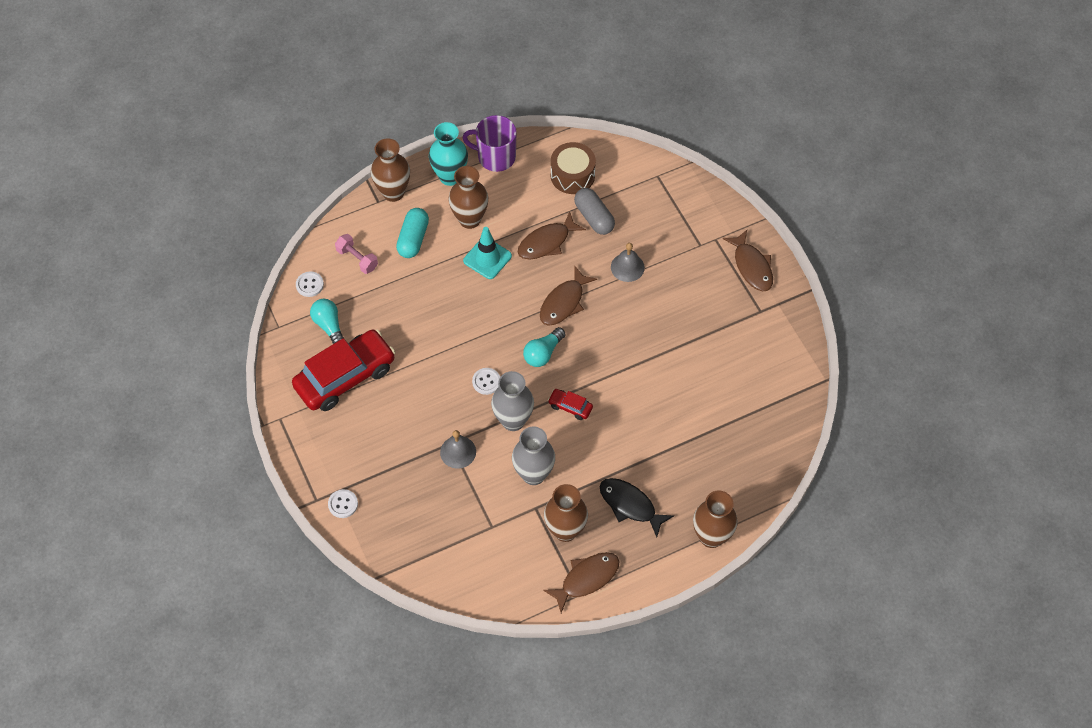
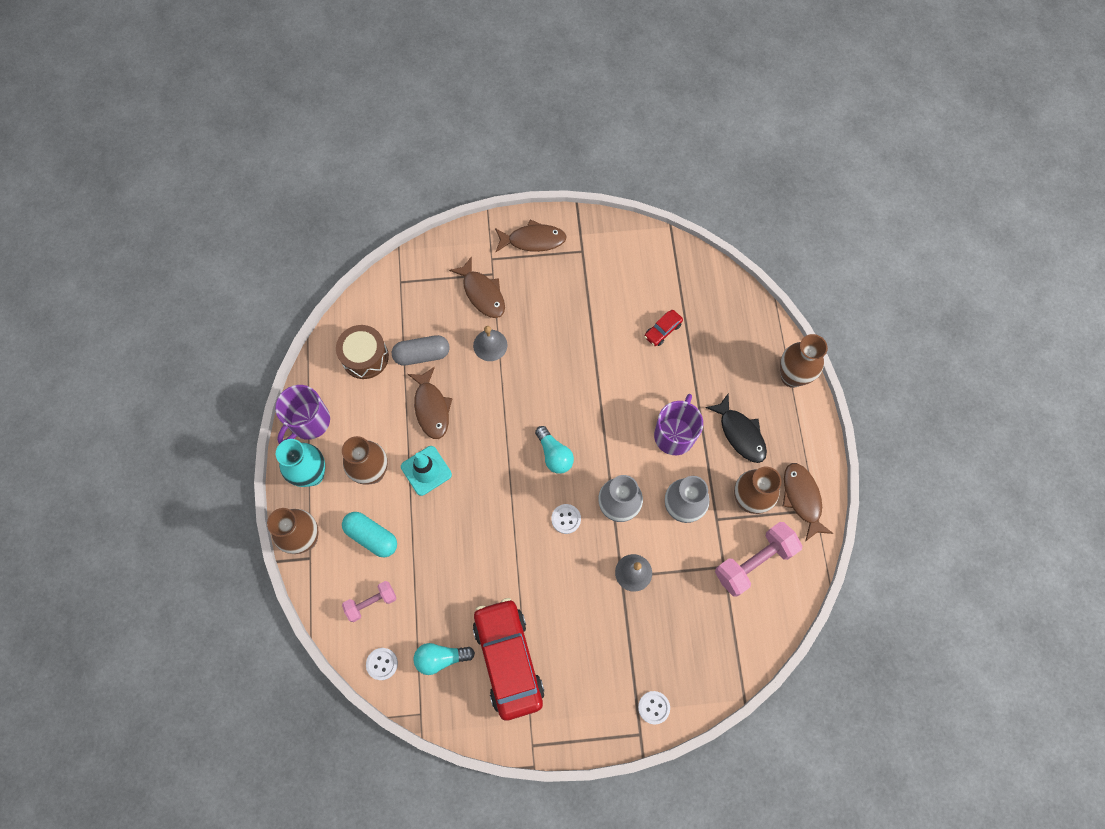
camera: 70 degrees left, 10 degrees up
brown fish [540,266,597,326] -> brown fish moved to [449,256,505,318]
red car [548,389,593,420] -> red car moved to [644,310,683,346]
black fish [599,478,674,538] -> black fish turned 90 degrees counterclockwise [705,393,767,463]
none -> purple mug [654,394,703,455]
none -> pink dumbbell [715,522,802,597]

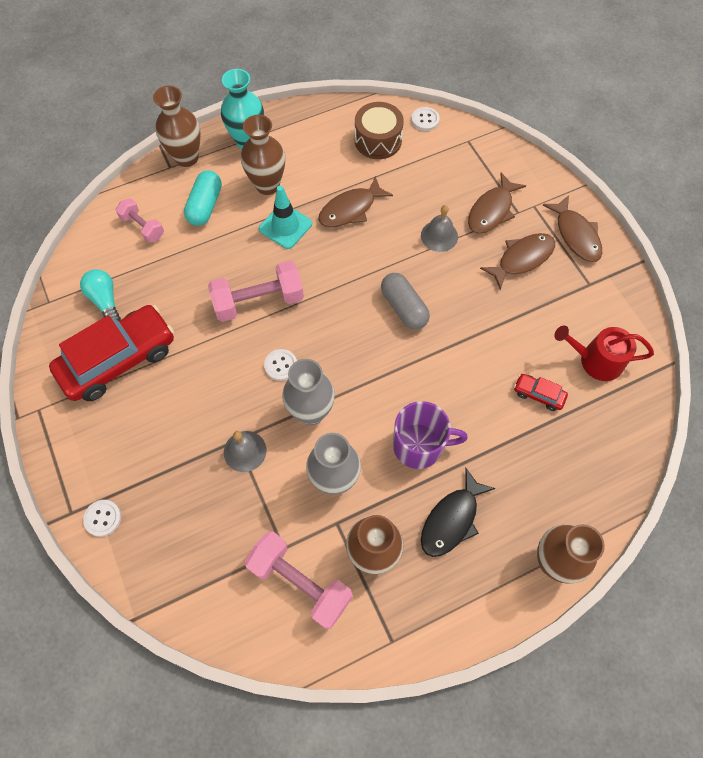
camera: 70 degrees right, 5 degrees down
purple mug [275,385,330,444] -> none
white button [366,648,398,680] -> white button moved to [411,107,440,131]
grey capsule [392,335,450,366] -> grey capsule moved to [381,273,430,330]
turquoise light bulb [535,426,574,474] -> none
brown fish [782,463,834,542] -> brown fish moved to [480,233,555,290]
none -> pink dumbbell [208,261,304,322]
none -> red watering can [554,326,654,381]

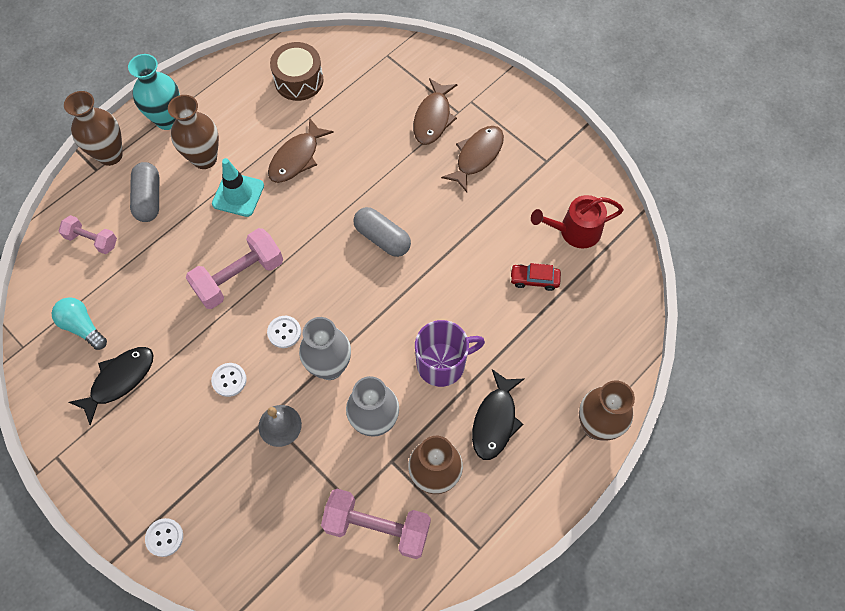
camera: 20 degrees left, 0 degrees up
red car [49,305,174,401] -> black fish [69,347,154,426]
turquoise capsule [184,170,222,226] -> grey capsule [130,162,159,222]
white button [411,107,440,131] -> white button moved to [211,363,247,397]
grey bell [421,205,458,252] -> none
brown fish [543,195,602,262] -> none

